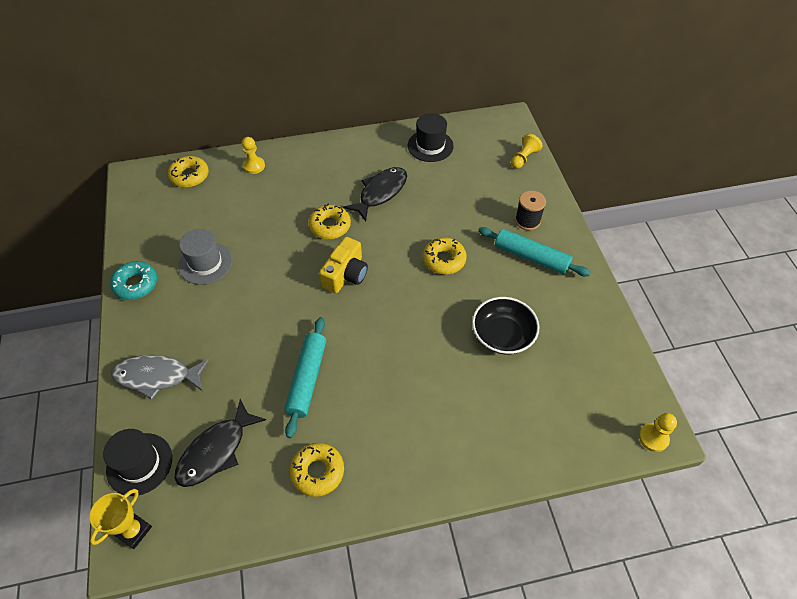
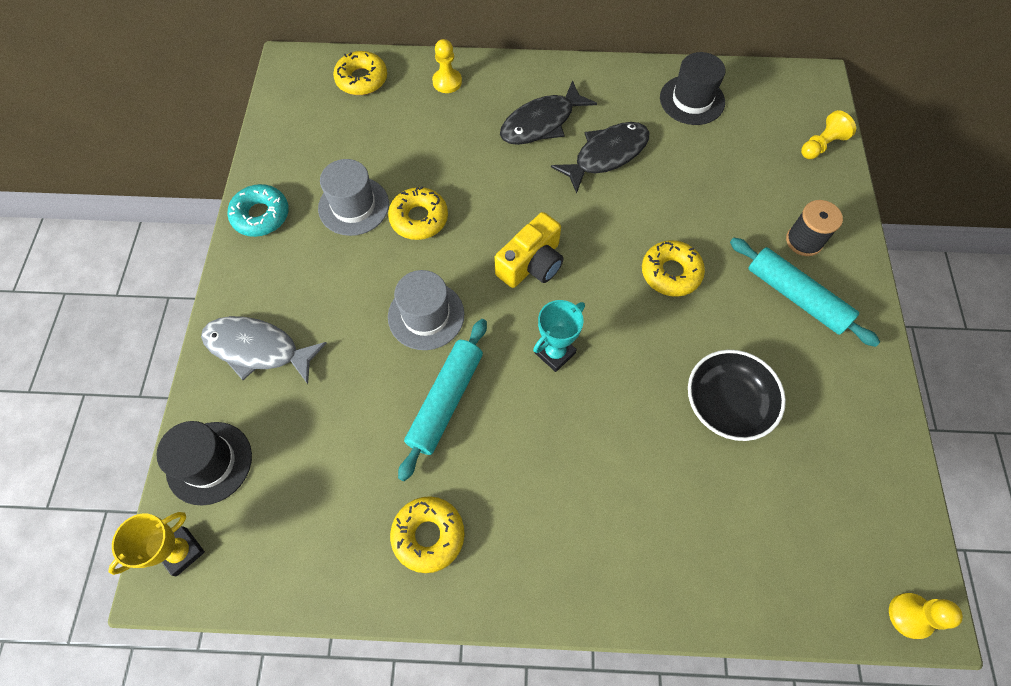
camera: 15 degrees right, 10 degrees up
black fish [175,399,266,487] -> black fish moved to [500,80,597,145]
yellow donut [308,204,351,239] -> yellow donut moved to [388,186,448,240]
none -> grey hat [388,270,464,350]
none -> turquoise trophy [533,300,585,372]

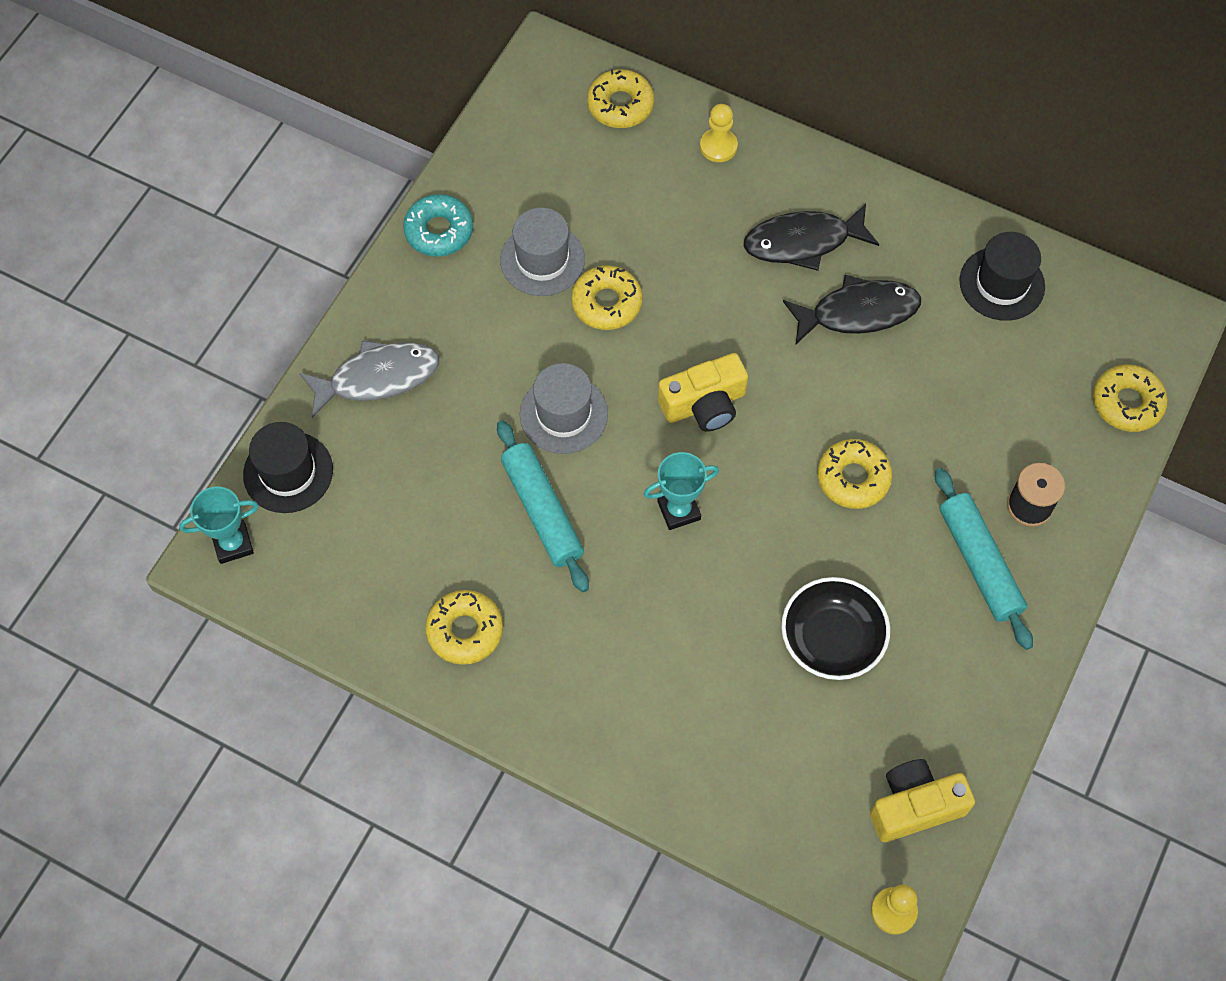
camera: 25 degrees right, 0 degrees up
yellow trophy [108,512,205,576] -> turquoise trophy [179,487,259,564]
grey fish [201,316,327,384] -> grey fish turned 120 degrees clockwise [299,340,439,418]
turquoise rolling pin [398,319,487,481] -> turquoise rolling pin turned 75 degrees counterclockwise [497,420,589,592]
yellow pawn [801,110,856,159] -> yellow donut [1093,364,1168,432]
none -> yellow camera [870,759,975,842]

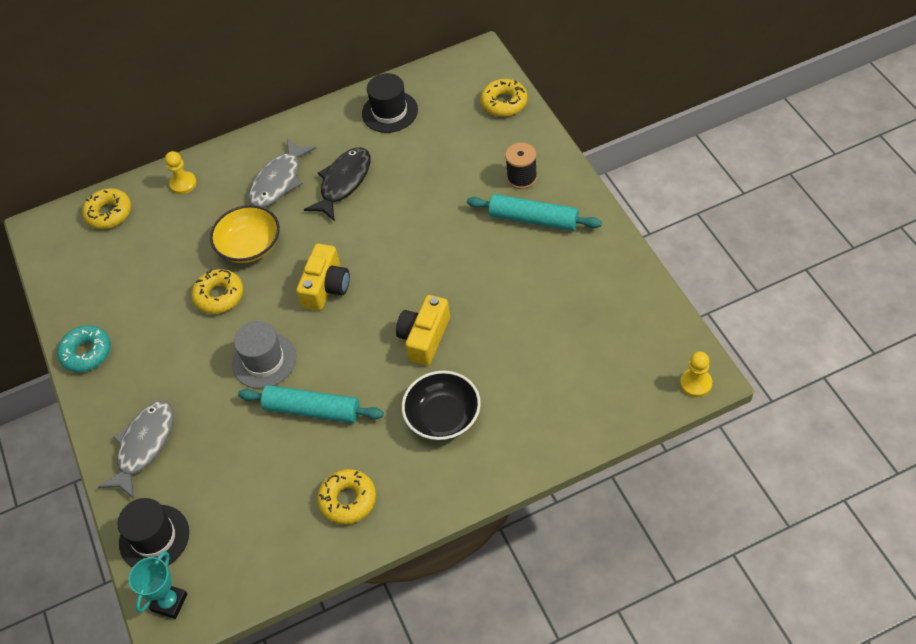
camera: 45 degrees left, 10 degrees down
grey hat [500,208,585,296] -> none
turquoise trophy [644,452,719,530] -> none
black fish [744,204,879,271] -> grey fish [248,138,316,207]
black bowl [781,577,890,680] -> black bowl moved to [402,371,481,441]
yellow donut [817,439,892,509] -> none
yellow camera [870,759,975,842] -> yellow camera moved to [396,295,450,366]
none -> yellow bowl [210,205,280,263]

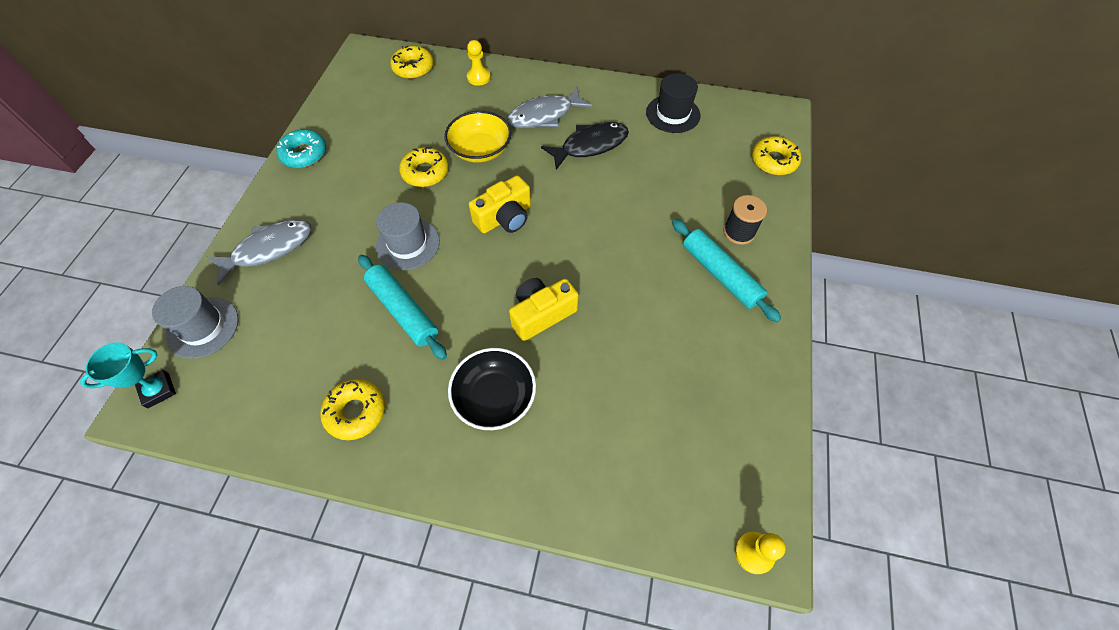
camera: 30 degrees right, 5 degrees up
black hat [118,498,189,568] -> grey hat [152,286,239,359]

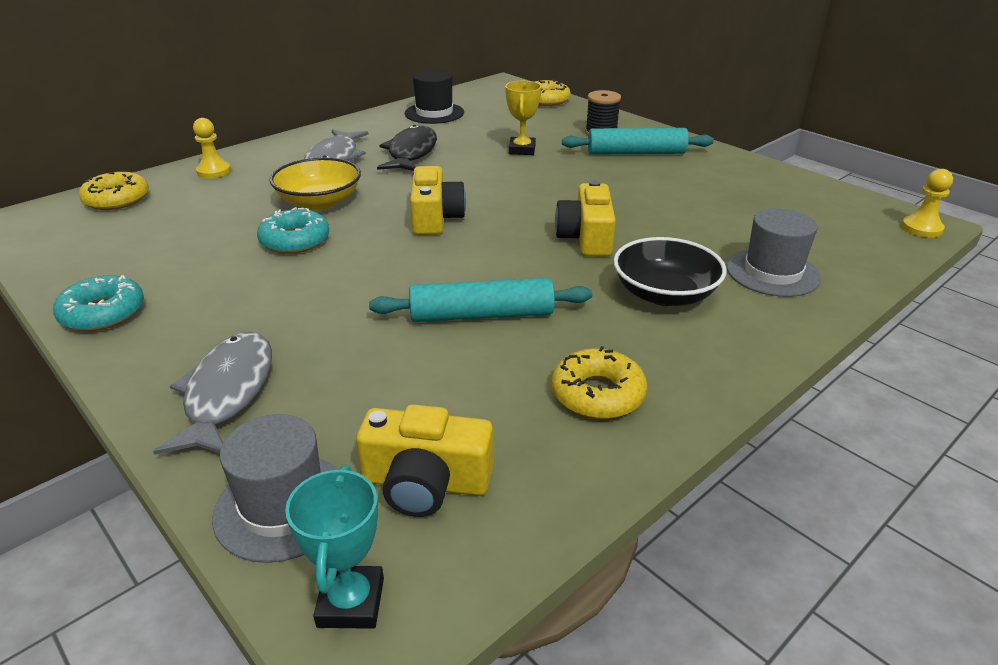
camera: 55 degrees left, 25 degrees down
grey hat [376,202,440,270] -> grey hat moved to [727,208,821,297]
yellow donut [399,147,449,187] -> turquoise donut [257,207,329,254]
none -> yellow camera [356,404,493,517]
none -> yellow trophy [505,81,542,155]

